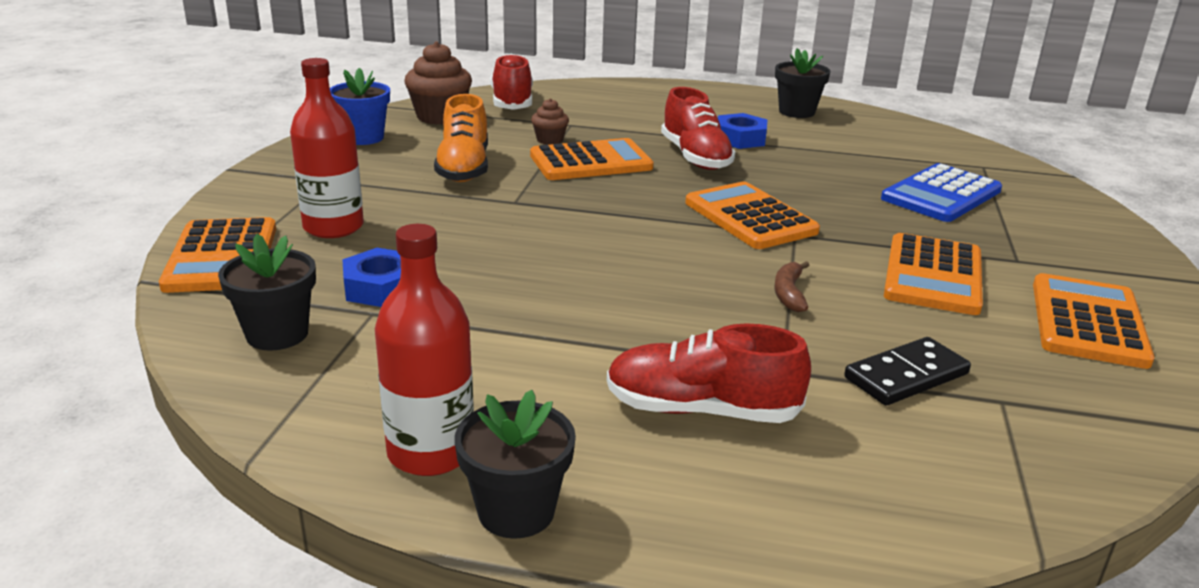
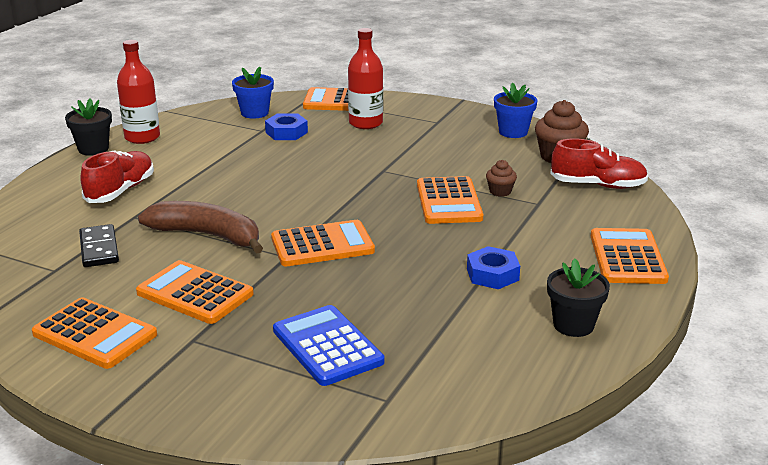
camera: 105 degrees right, 0 degrees up
black flower pot [218,234,316,351] -> blue flower pot [232,67,274,119]
orange shoe [434,94,488,182] -> none
red shoe [661,87,736,170] -> none
brown banana [774,261,809,312] -> brown banana [138,201,263,254], size x2.28
none -> orange calculator [591,228,669,284]

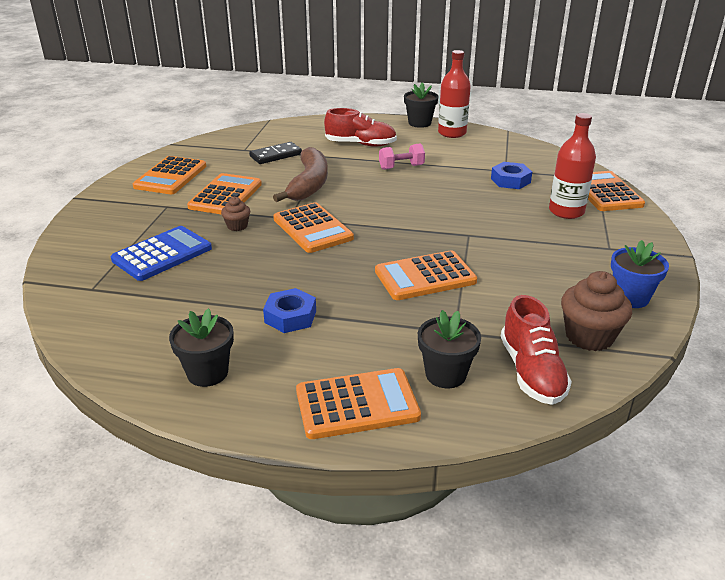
camera: 75 degrees right, 5 degrees up
blue flower pot [232,67,274,119] -> none
brown cupcake [486,160,517,197] -> brown cupcake moved to [221,197,250,231]
none -> pink dumbbell [379,143,425,170]
none -> black flower pot [418,310,481,388]

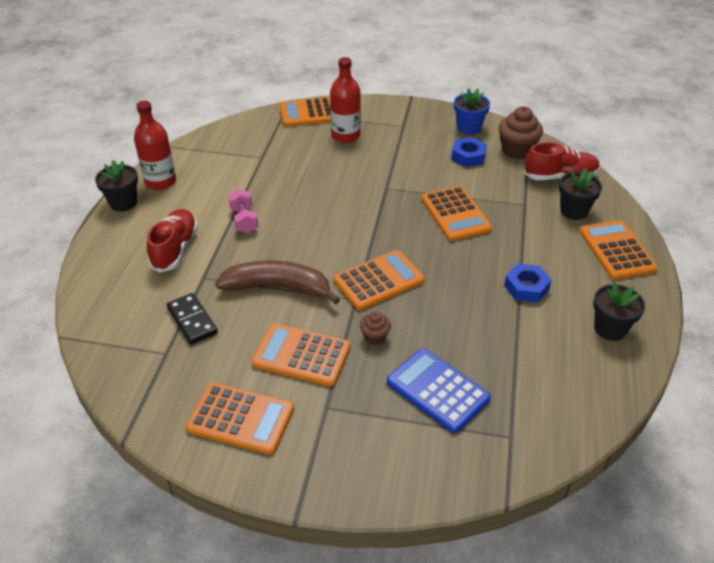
camera: 90 degrees left, 10 degrees up
blue nut [491,162,532,189] -> blue nut moved to [451,137,487,167]

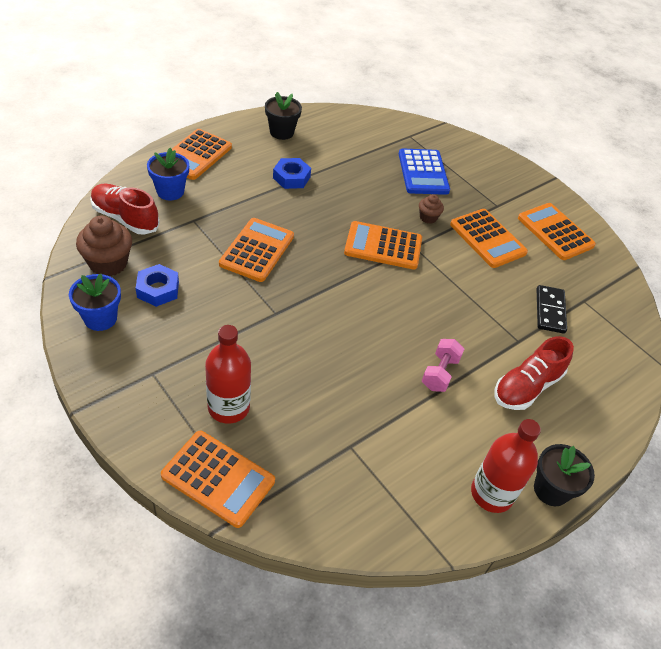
camera: 145 degrees left, 5 degrees up
brown banana [215,260,340,305] -> none
black flower pot [559,168,602,220] -> blue flower pot [147,148,189,201]

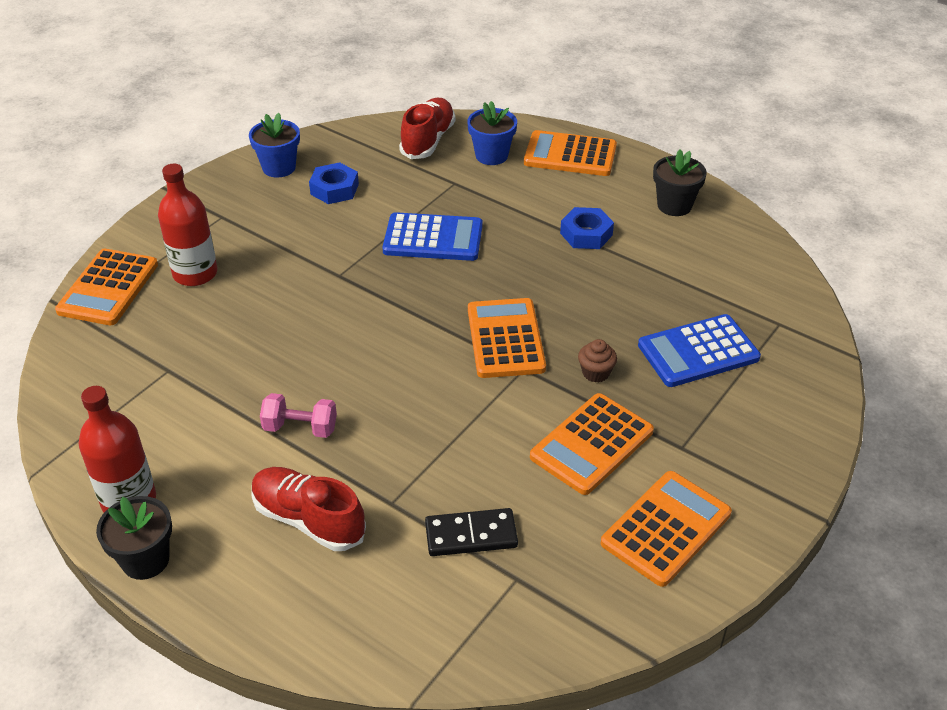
camera: 80 degrees right, 5 degrees down
brown cupcake [76,216,132,276] -> none
orange calculator [219,218,294,282] -> blue calculator [383,212,483,261]

